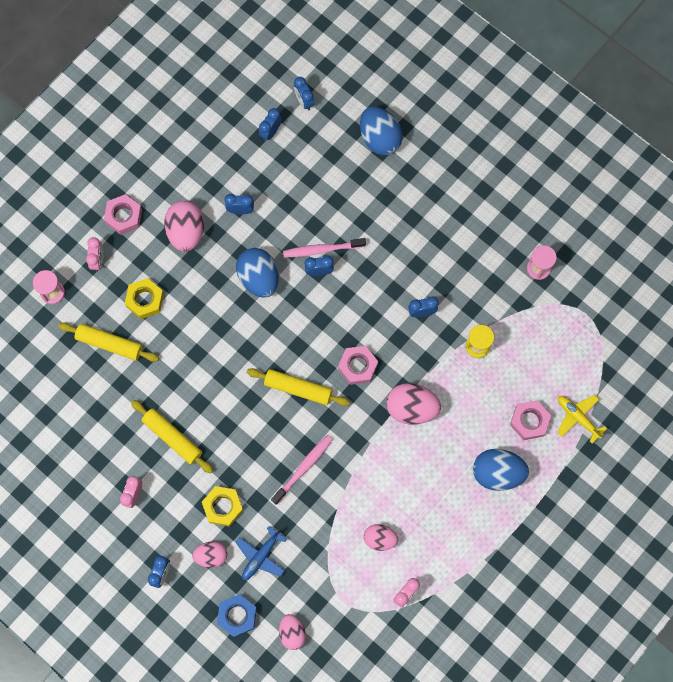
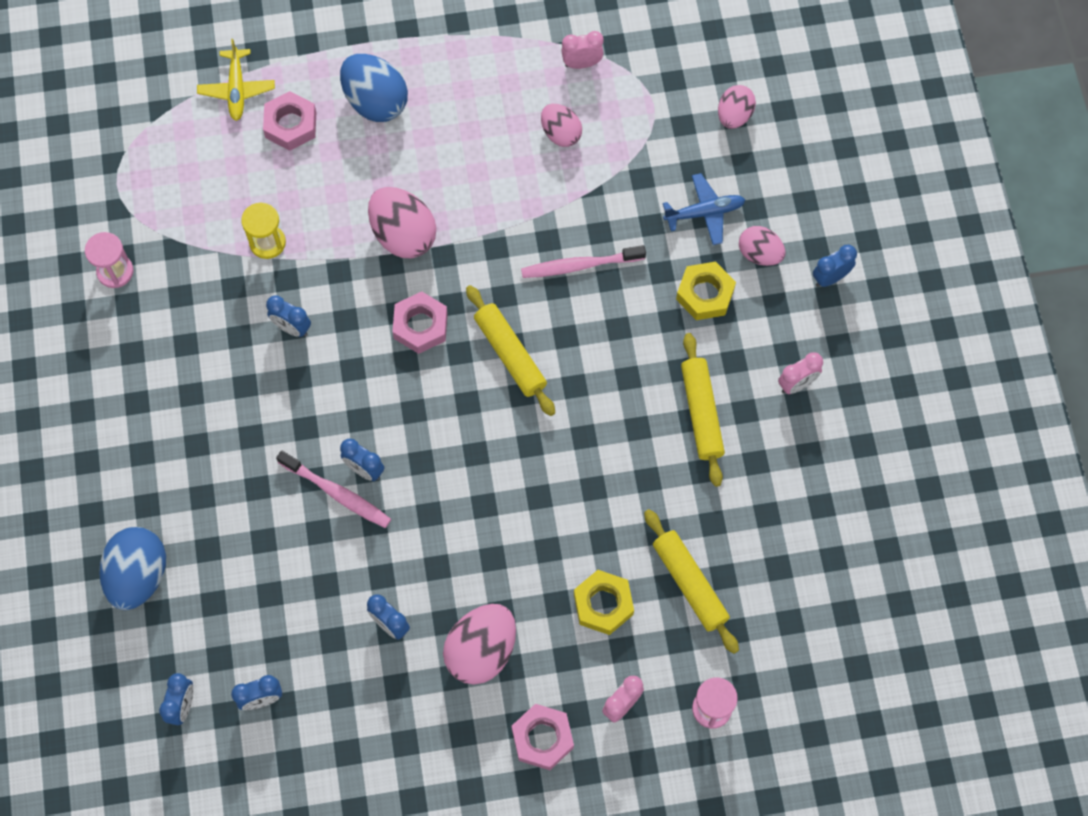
camera: 140 degrees left, 5 degrees down
blue nut [217,594,257,637] -> none
blue egg [236,248,279,298] -> none

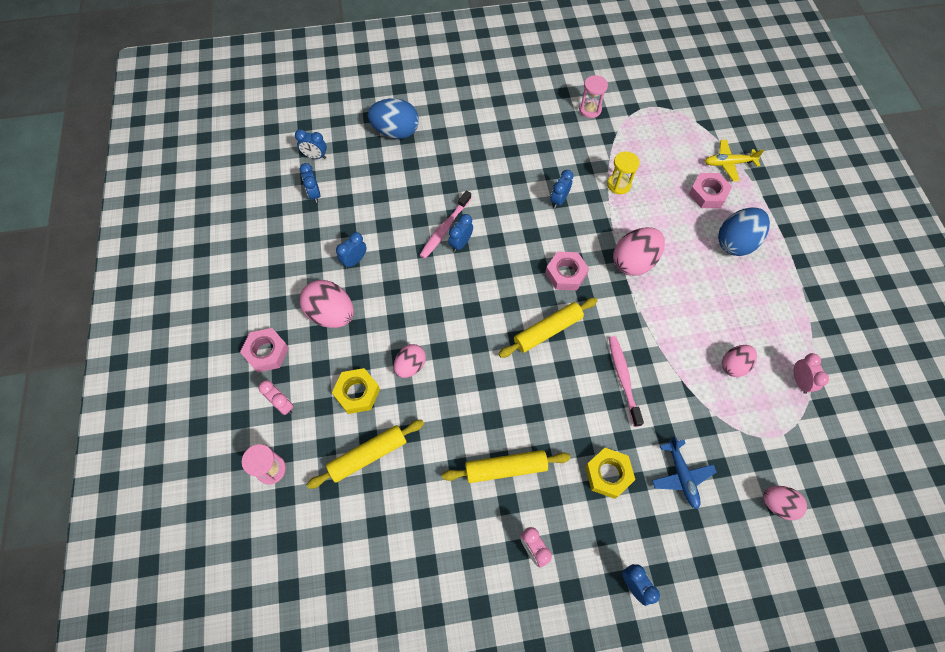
camera: 90 degrees right, 5 degrees down
pink egg [739,226,785,266] -> pink egg moved to [394,344,426,378]

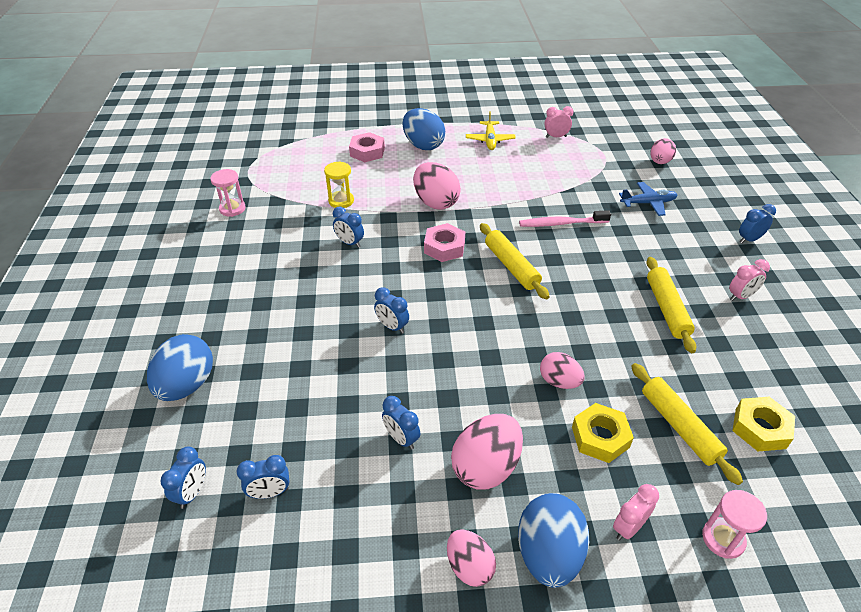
camera: 85 degrees left, 20 degrees down
pink nut [240,328,289,373] -> blue egg [518,493,589,588]
pink toothbrush [420,191,471,259] -> none
yellow nut [585,448,635,499] -> yellow nut moved to [732,397,795,451]
yellow plane [705,140,764,181] -> yellow plane moved to [466,111,516,150]
pink egg [722,345,757,377] -> pink egg moved to [447,529,496,587]

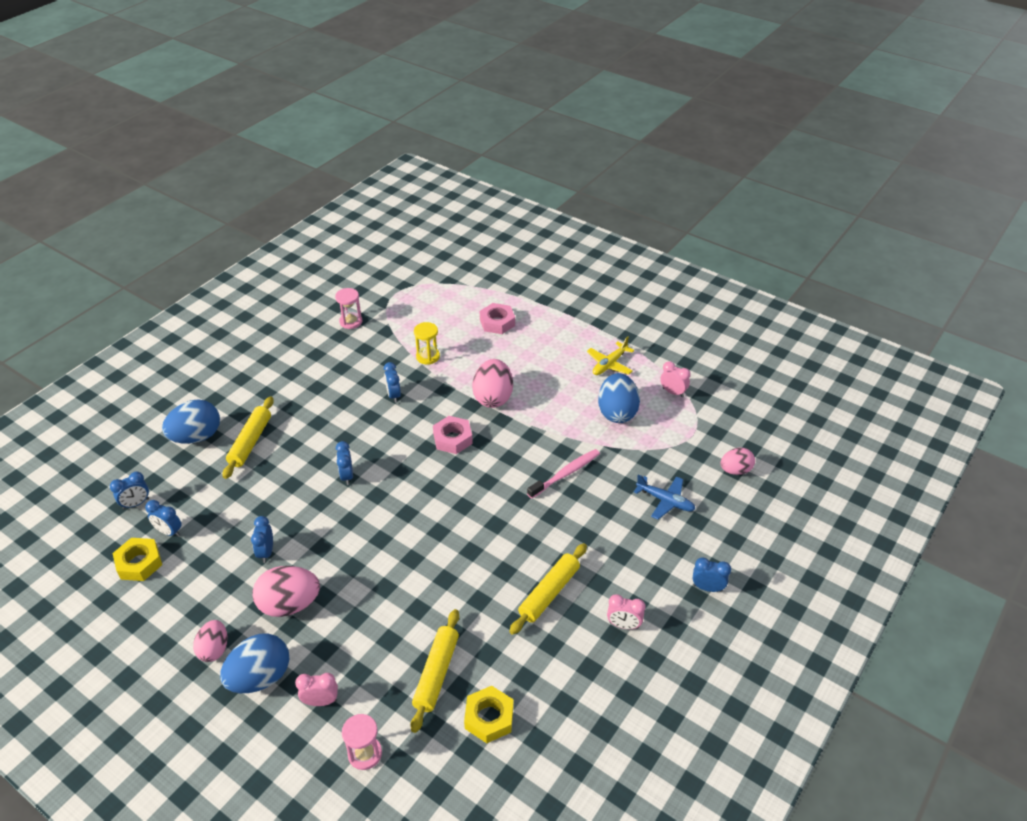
camera: 40 degrees right, 0 degrees up
blue egg [403,108,445,150] -> blue egg moved to [598,373,640,423]
yellow rolling pin [480,223,550,300] -> yellow rolling pin moved to [222,396,274,479]
pink toothbrush [519,210,611,227] -> pink toothbrush turned 105 degrees clockwise [527,449,600,499]
pink egg [540,352,585,389] -> none
yellow nut [572,403,634,463] -> yellow nut moved to [112,538,162,581]

